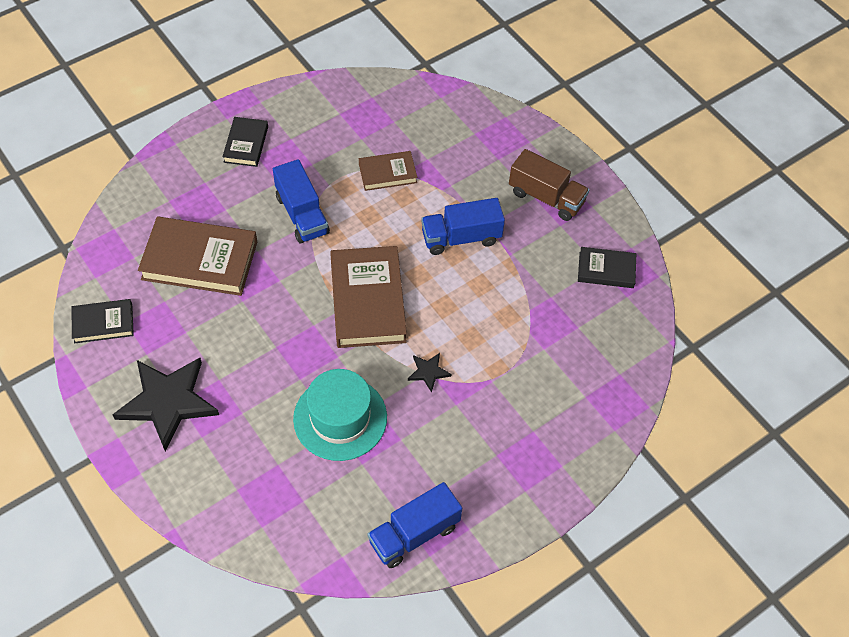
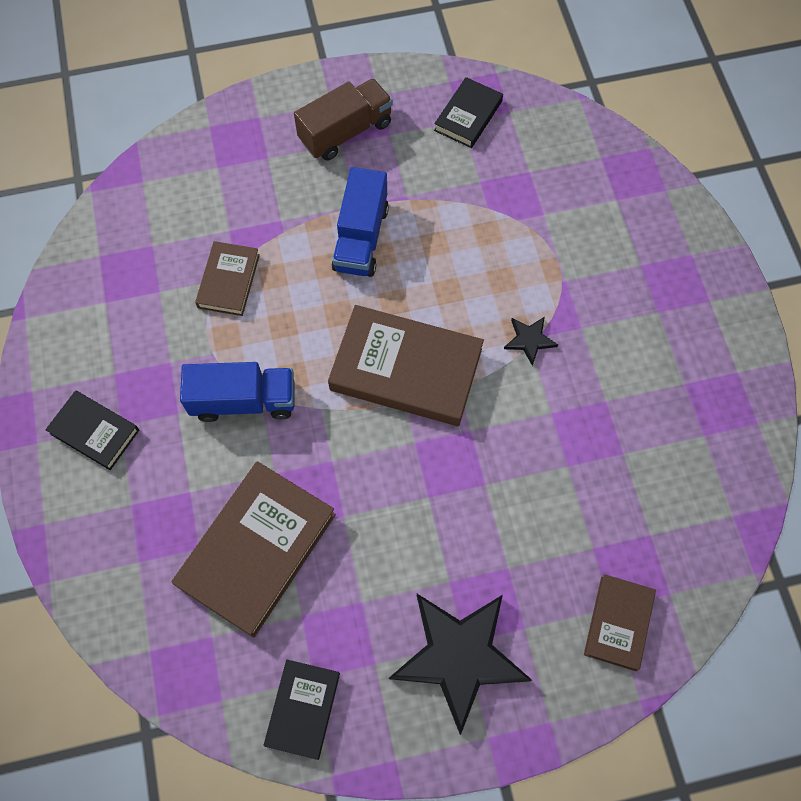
camera: 65 degrees left, 10 degrees up
turquoise hat [293,369,387,461] -> none
blue truck [368,482,462,568] -> none
none -> brown book [584,574,656,671]

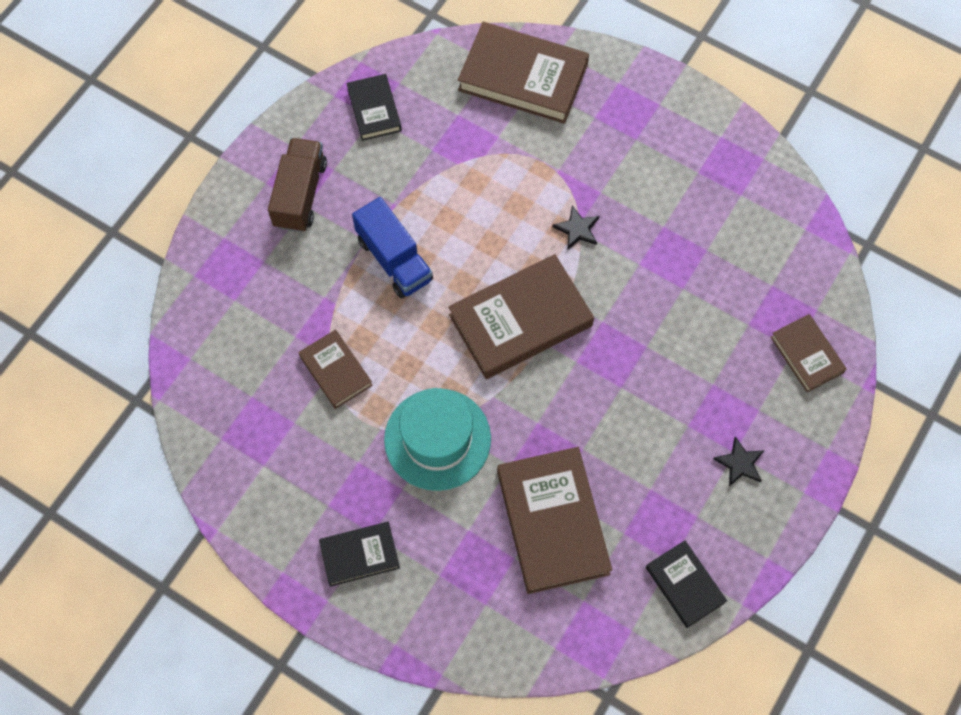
camera: 45 degrees left, 0 degrees up
blue truck [180,362,295,422] -> turquoise hat [384,388,491,491]
black star [389,594,532,735] -> black star [713,436,765,486], size x0.44
none -> brown book [458,22,589,124]

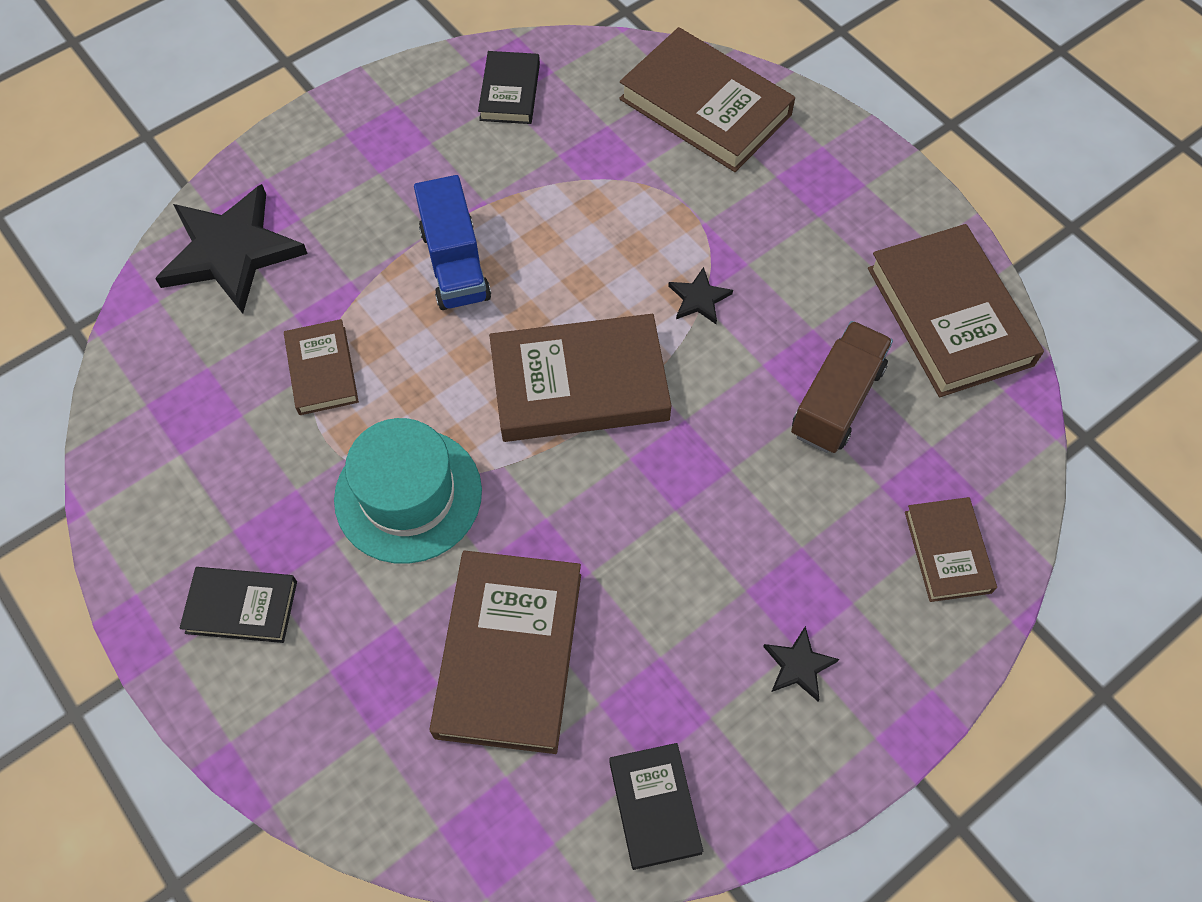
camera: 20 degrees right, 5 degrees down
brown truck [268,138,327,232] -> brown truck moved to [791,321,893,453]
none -> black star [155,184,308,314]
none -> brown book [868,224,1044,397]

